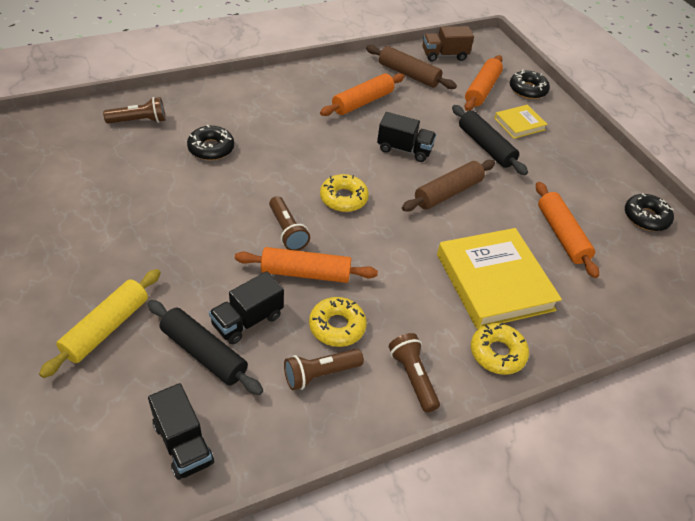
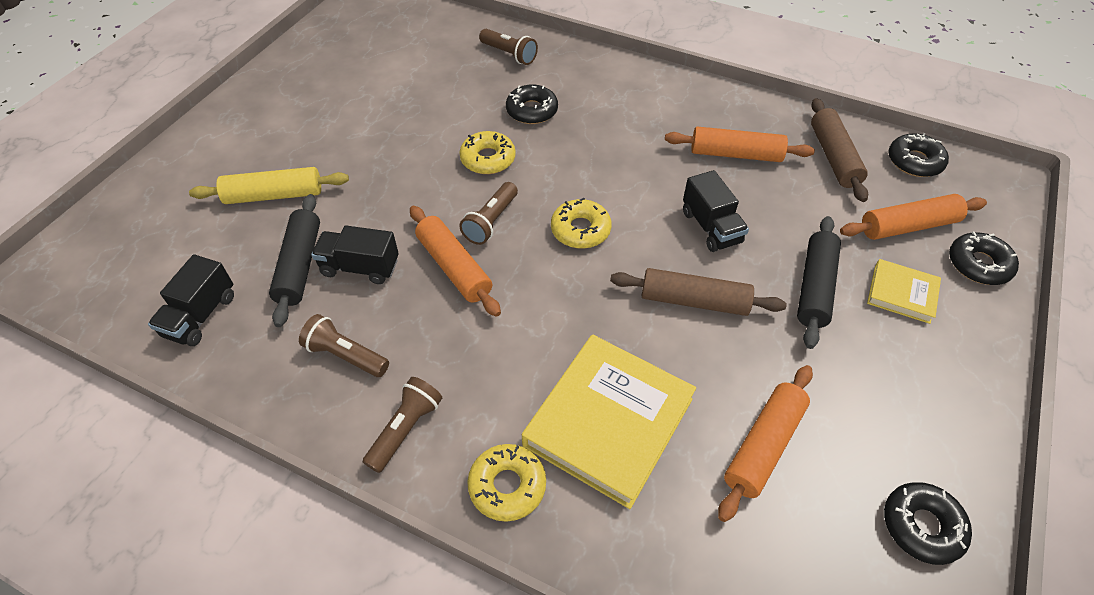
camera: 55 degrees right, 5 degrees up
yellow donut [309,297,367,347] -> yellow donut moved to [459,131,516,174]
brown truck [423,26,474,61] -> black donut [888,133,949,177]

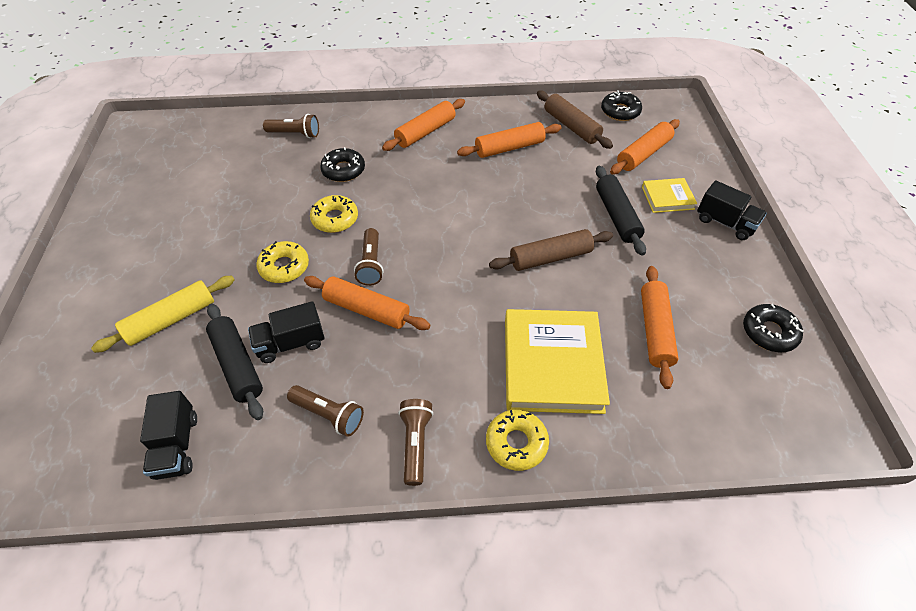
camera: 30 degrees left, 0 degrees up
brown flashlight [299,314,389,377] -> brown flashlight turned 150 degrees counterclockwise [287,385,364,437]
yellow donut [551,197,612,249] -> yellow donut moved to [256,241,309,283]
black truck [683,170,749,252] -> black truck moved to [697,180,767,240]
black donut [949,231,1019,285] -> none
none -> orange rolling pin [382,99,465,151]

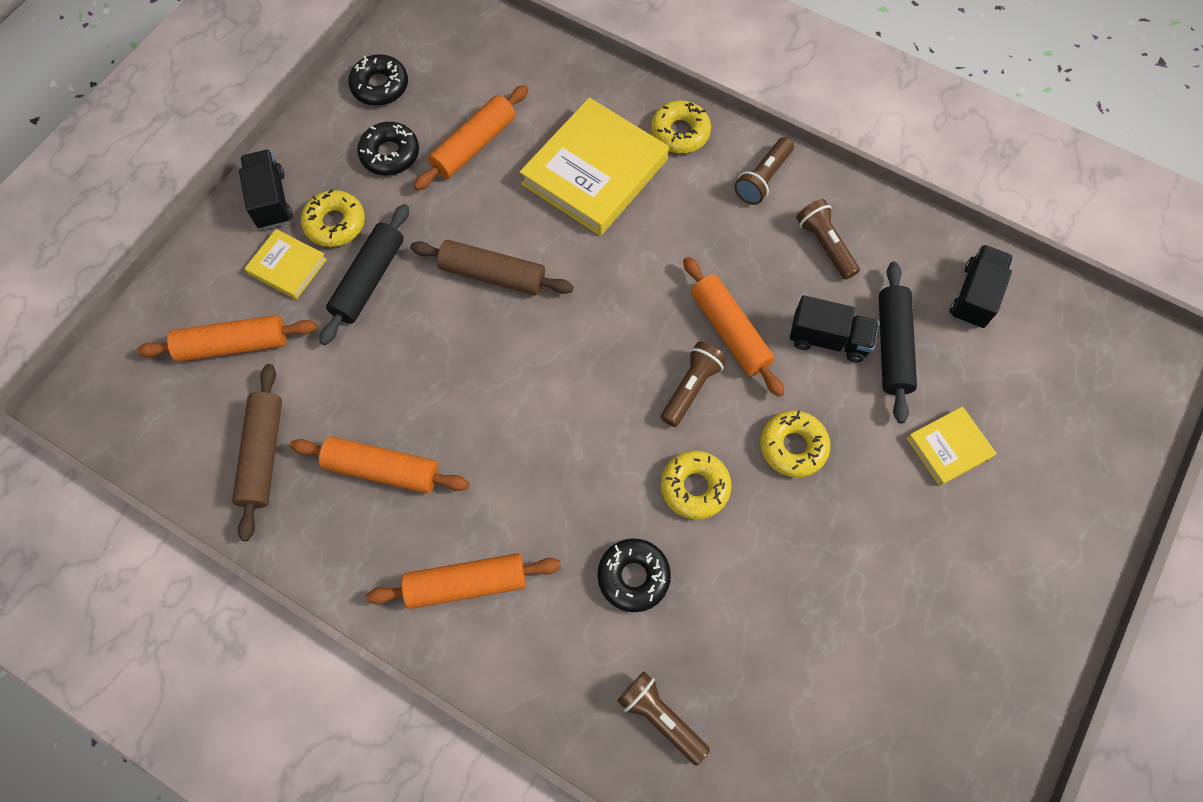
camera: 145 degrees left, 15 degrees up
yellow rolling pin [91,276,235,353] -> yellow book [907,406,997,486]
black donut [601,90,642,121] -> black donut moved to [357,122,419,175]
none -> yellow donut [301,189,365,247]

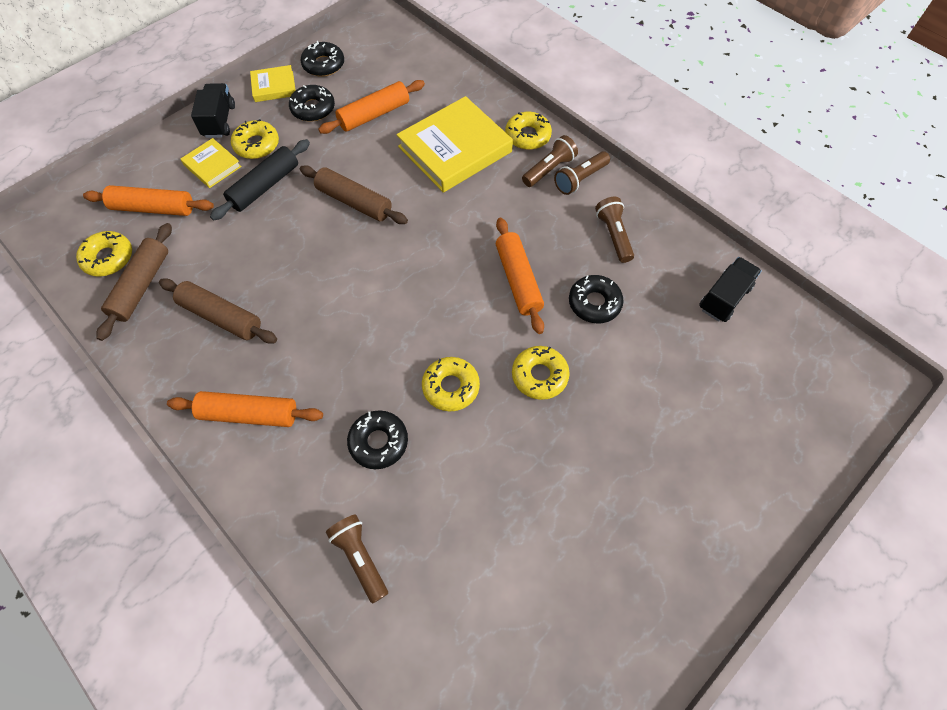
camera: 15 degrees right, 5 degrees down
orange rolling pin [290,436,469,494] -> brown rolling pin [159,278,277,344]
brown flashlight [661,342,727,427] -> brown flashlight moved to [522,135,578,187]
black truck [790,295,879,363] -> black donut [569,275,624,323]
black rolling pin [879,262,917,423] -> none
yellow book [907,406,997,486] -> yellow book moved to [250,65,296,102]
none -> yellow donut [76,231,132,277]

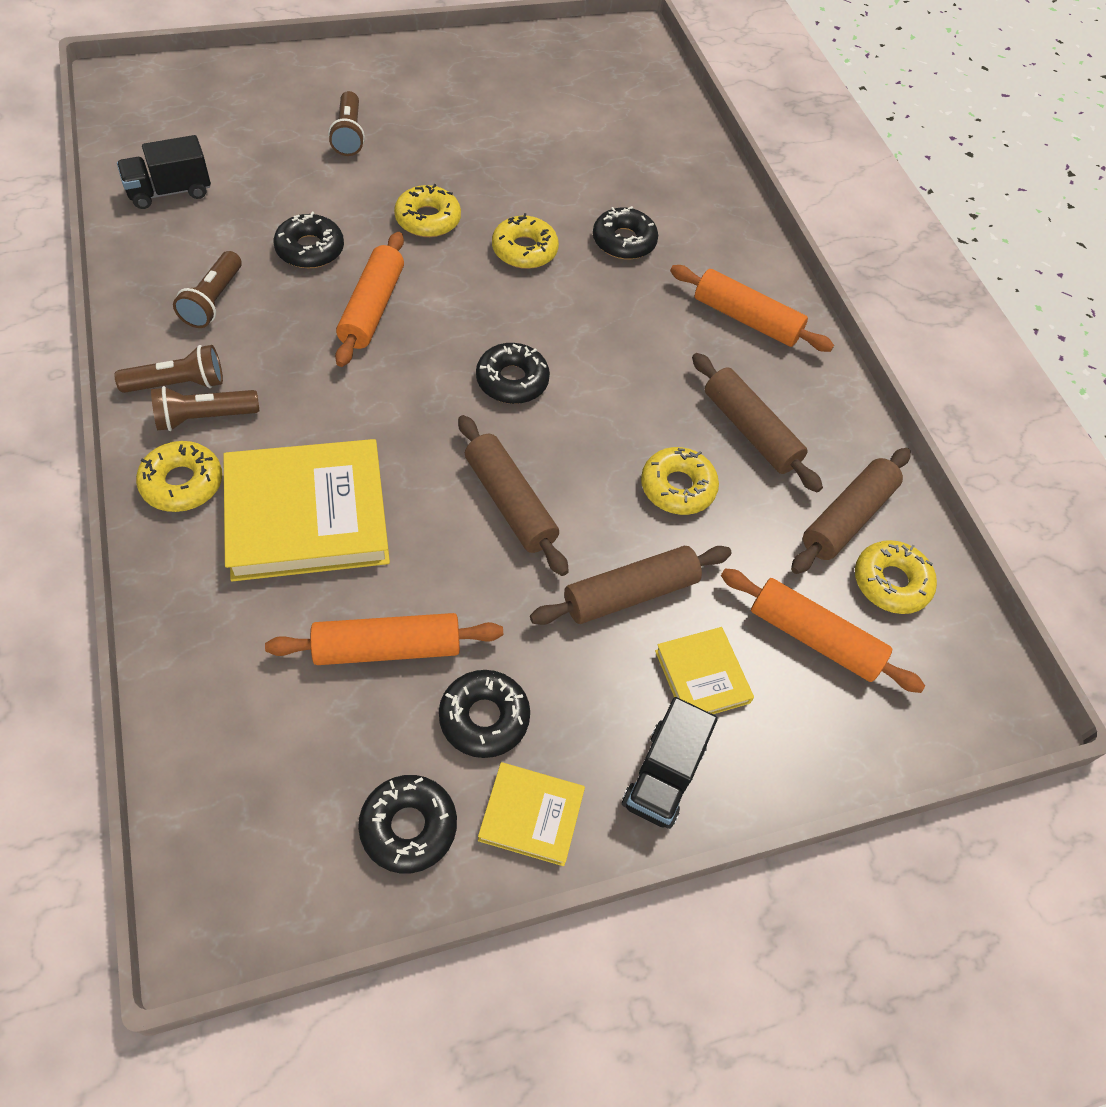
camera: 160 degrees left, 5 degrees down
black rolling pin [210,139,310,221] -> brown rolling pin [530,546,732,625]
yellow donut [231,119,279,159] -> yellow donut moved to [641,447,719,515]
brown flashlight [326,514,388,604] -> brown flashlight moved to [328,91,365,156]
none -> black donut [476,343,550,404]

